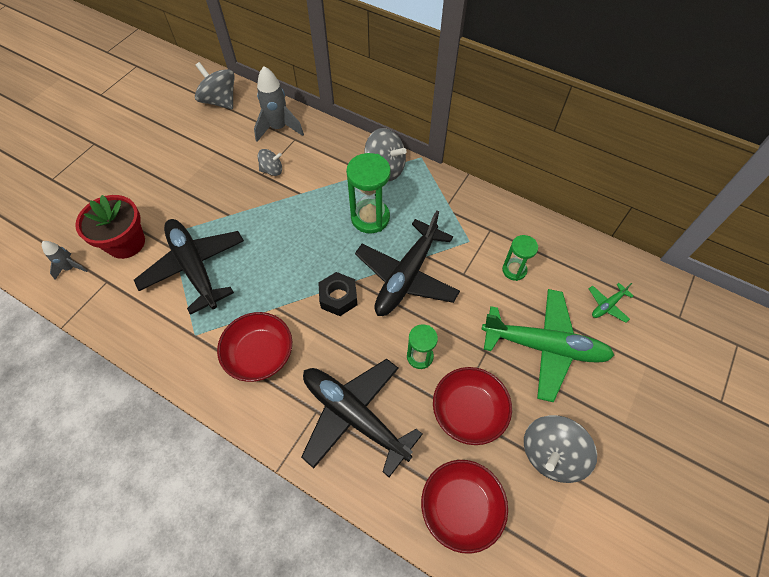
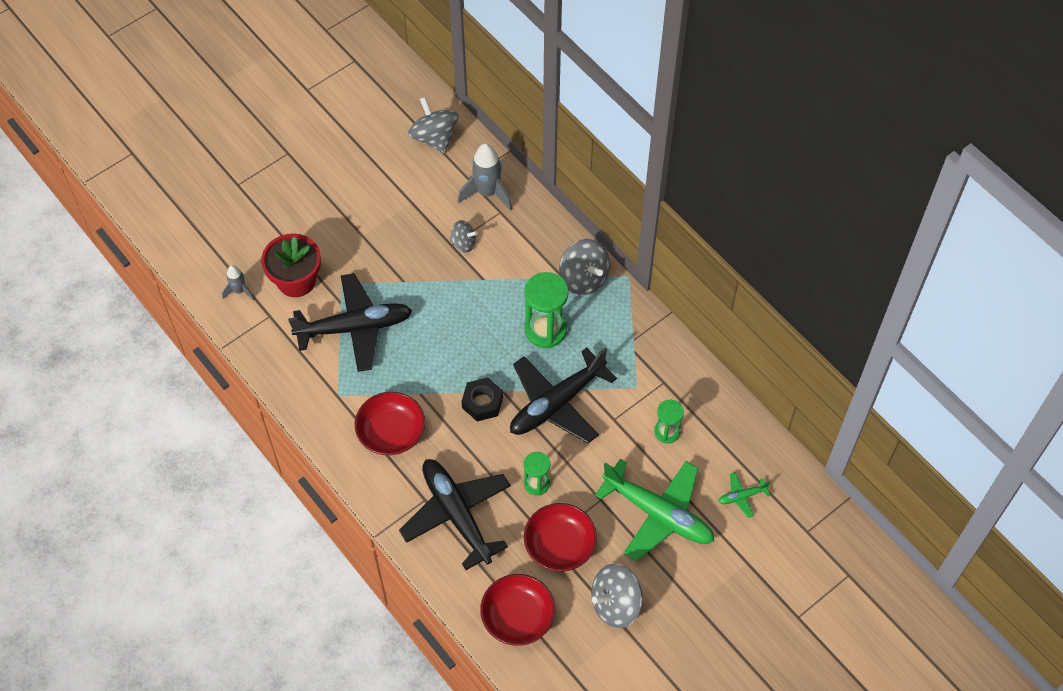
camera: 20 degrees right, 0 degrees up
black plane [134,219,244,315] -> black plane turned 90 degrees clockwise [288,273,412,372]

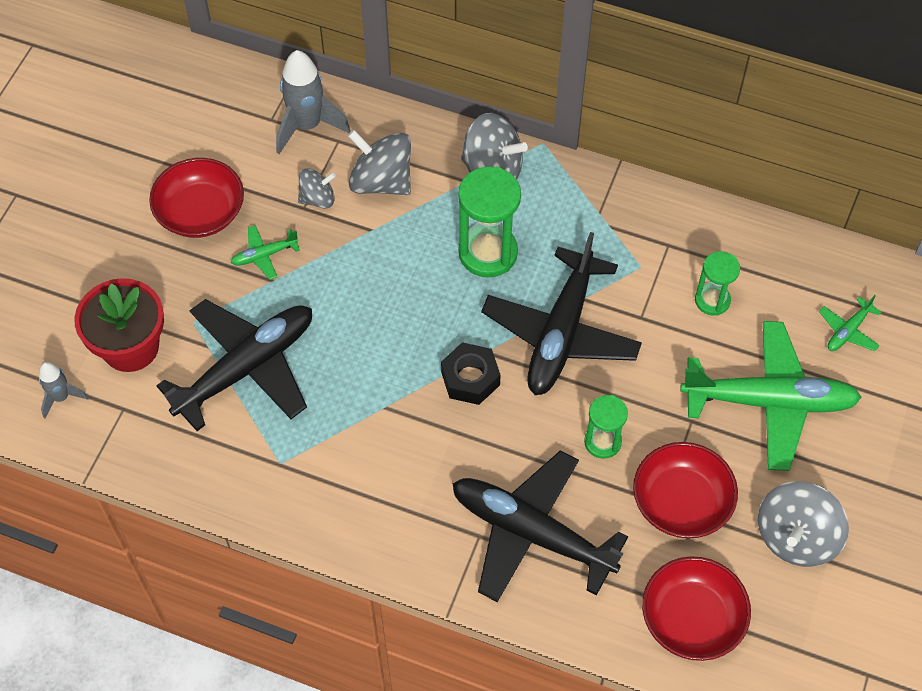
camera: 30 degrees left, 0 degrees up
red bowl [355,392,425,455] -> red bowl moved to [149,158,244,238]
grey spinning top [408,97,459,153] -> grey spinning top moved to [348,130,411,195]
none -> green plane [231,225,300,280]

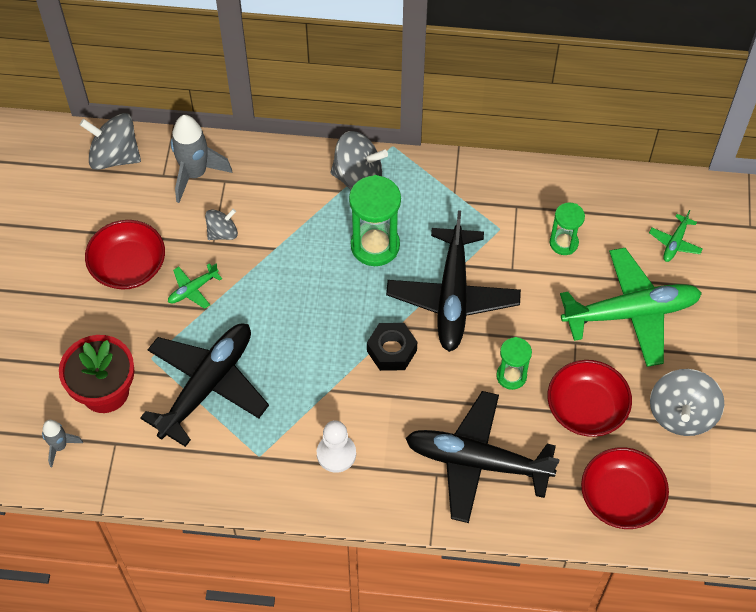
camera: 15 degrees left, 0 degrees up
grey spinning top [348,130,411,195] -> grey spinning top moved to [80,113,141,170]
none -> white pawn [317,420,356,473]

